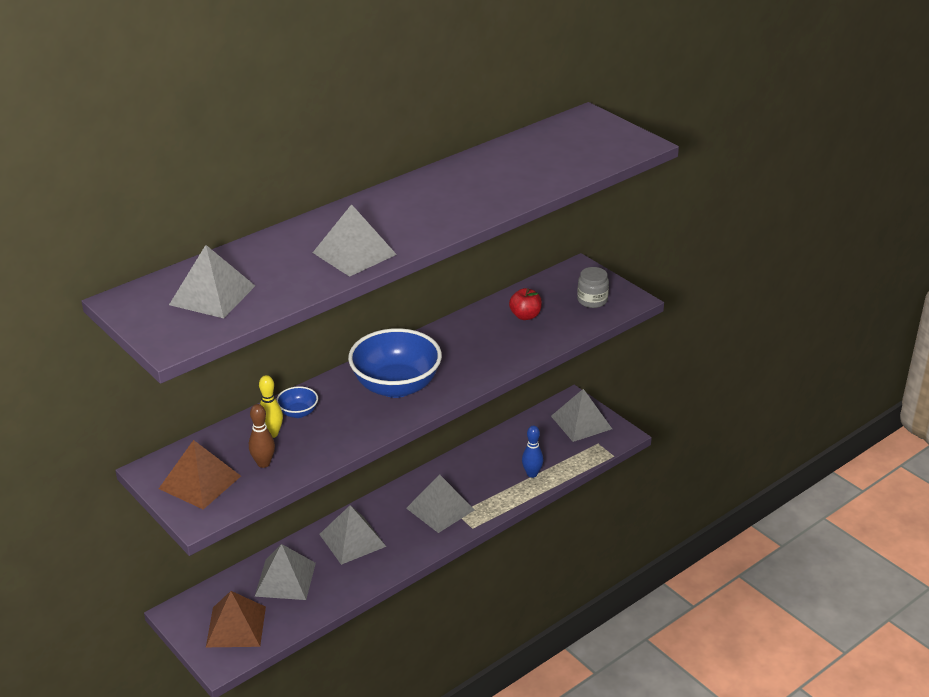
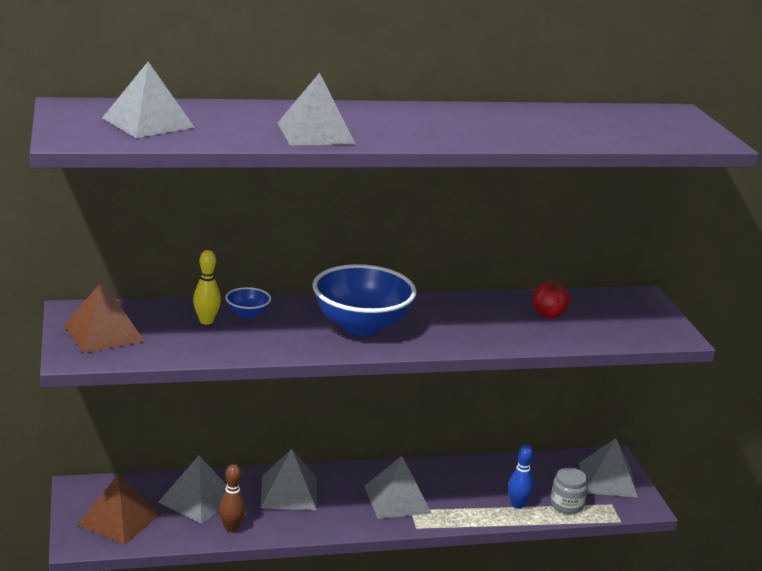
camera: 25 degrees right, 10 degrees down
brown bowling pin [249,404,275,468] -> brown bowling pin moved to [219,464,245,532]
grey jar [577,267,609,308] -> grey jar moved to [551,468,588,514]

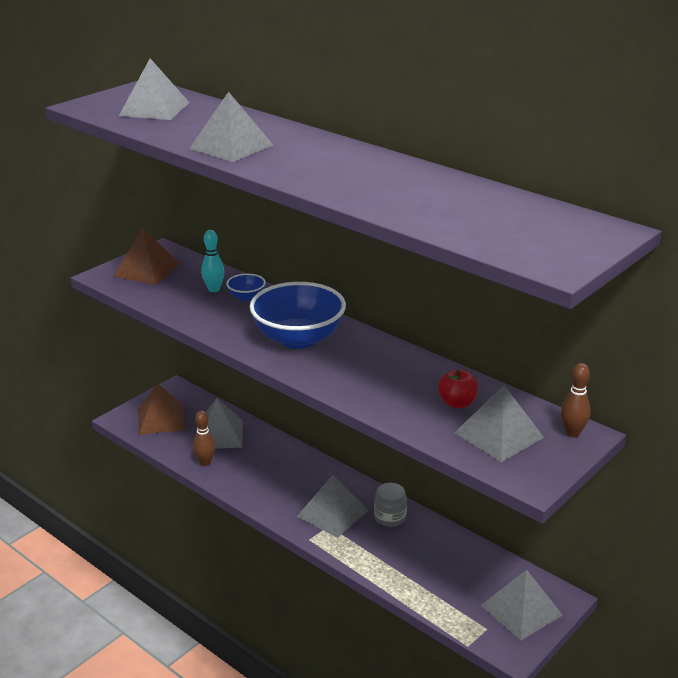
camera: 55 degrees right, 5 degrees up
yellow bowling pin [193,250,221,325] -> turquoise bowling pin [201,230,225,292]
grey pyramid [260,449,317,510] -> grey pyramid moved to [454,385,544,462]
blue bowling pin [508,444,533,509] -> none
grey jar [551,468,588,514] -> grey jar moved to [374,483,407,527]
none -> brown bowling pin [561,363,590,437]

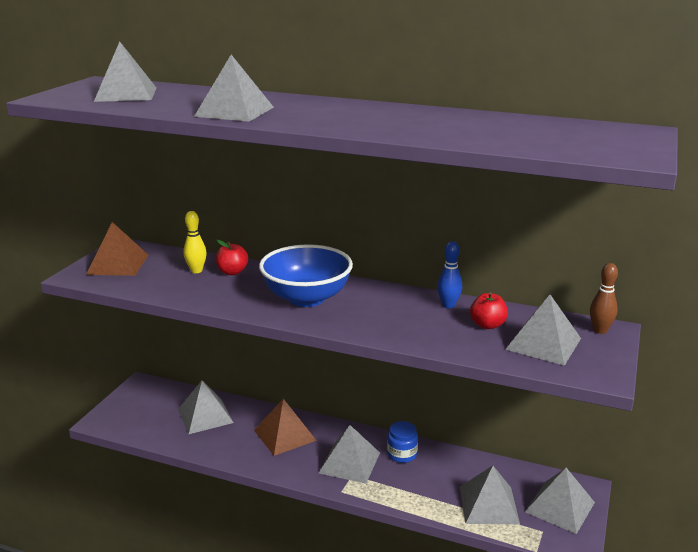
camera: 20 degrees left, 5 degrees down
brown pyramid [138,383,185,435] -> brown pyramid moved to [254,399,317,456]
brown bowling pin [193,411,215,466] -> none
turquoise bowling pin [201,230,225,292] -> yellow bowling pin [184,211,207,273]
blue bowl [226,274,266,301] -> red apple [215,240,248,275]
grey jar [374,483,407,527] -> blue jar [387,421,418,463]
none -> blue bowling pin [437,241,462,309]
none -> grey pyramid [460,466,520,525]

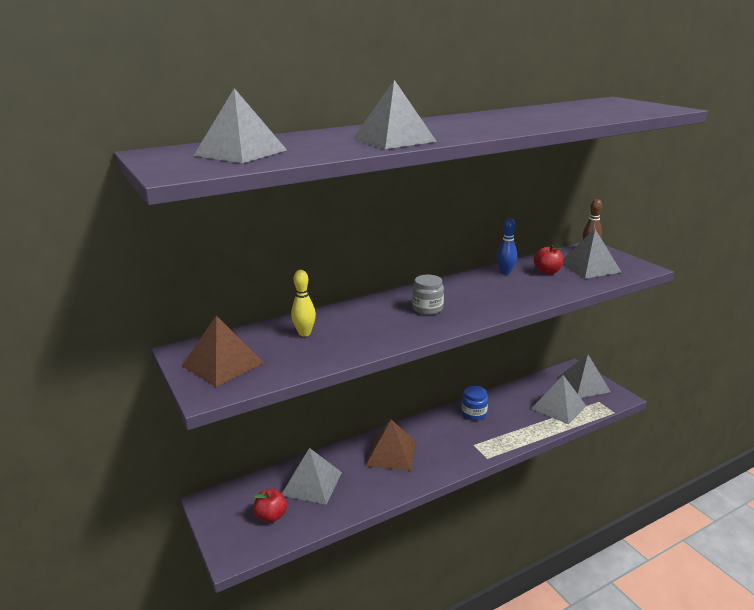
camera: 50 degrees left, 0 degrees up
red apple [215,240,248,275] -> red apple moved to [253,489,287,523]
blue bowl [259,244,353,307] -> grey jar [412,275,444,315]
grey pyramid [319,425,380,484] -> none

